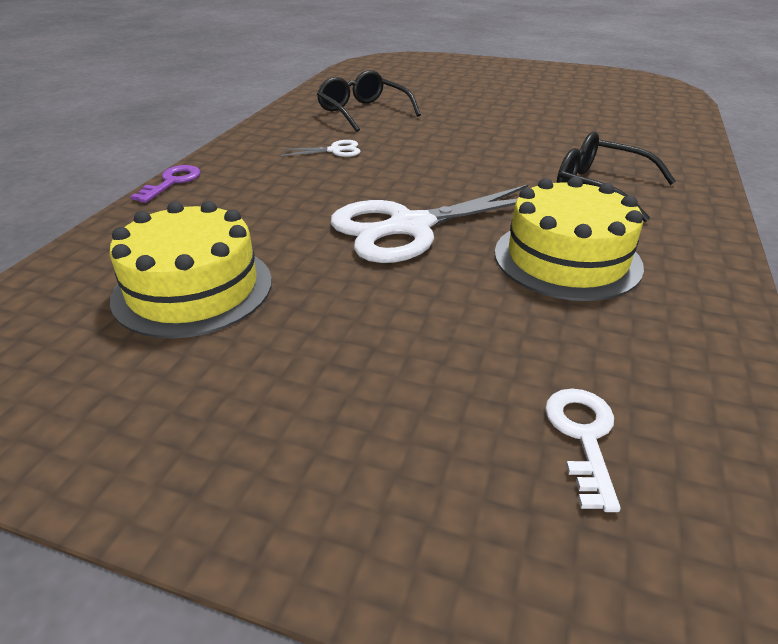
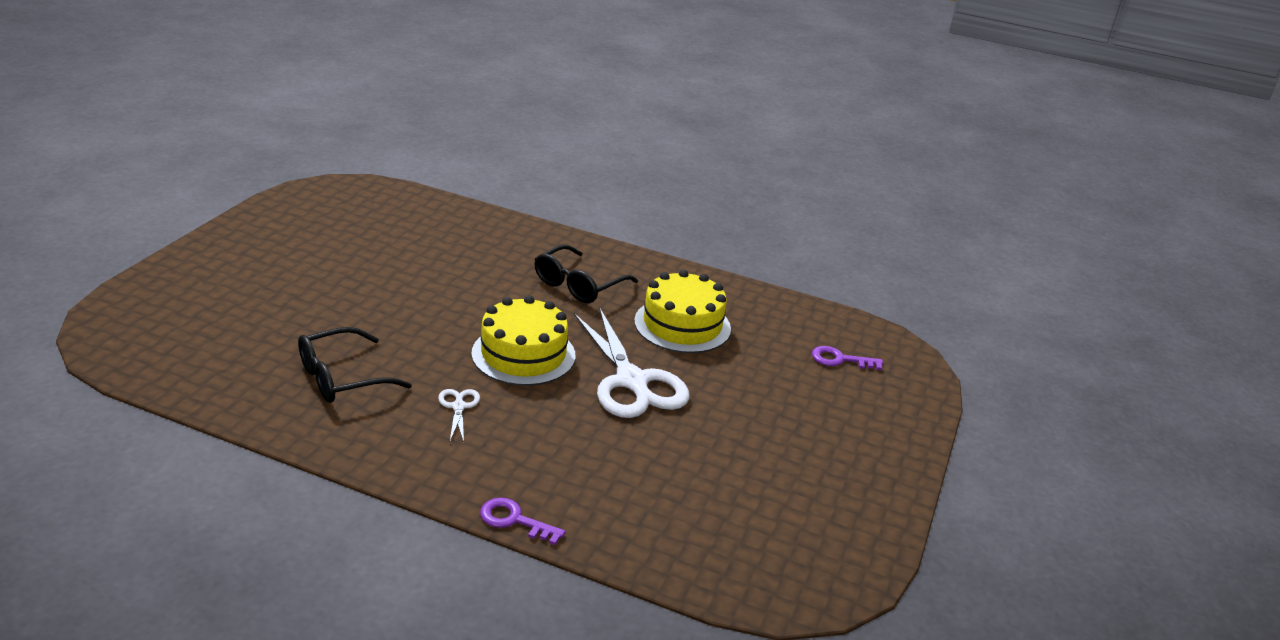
camera: 90 degrees left, 5 degrees down
yellow cake [109,201,272,338] -> yellow cake moved to [471,296,576,386]
white key [545,389,621,512] -> purple key [812,346,883,370]

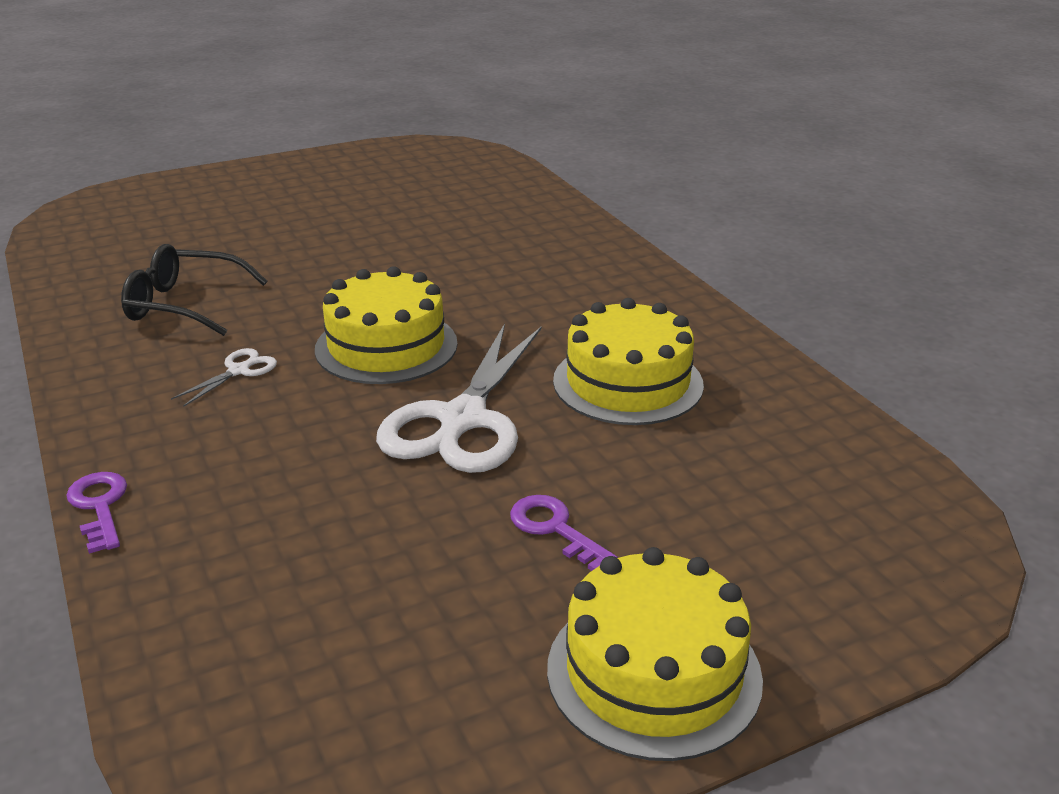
camera: 45 degrees right, 0 degrees up
black glasses [534,244,638,303] -> none
purple key [812,346,883,370] -> purple key moved to [510,495,618,571]
none -> yellow cake [547,547,763,761]

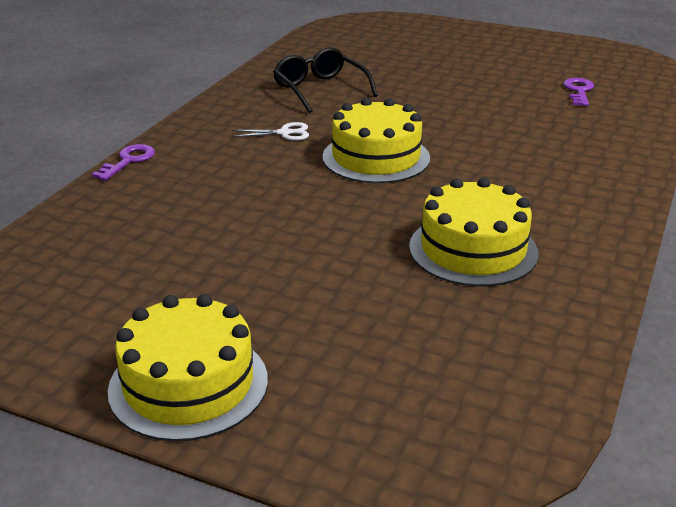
camera: 50 degrees right, 0 degrees up
white scissors [376,324,542,473] -> none
purple key [510,495,618,571] -> purple key moved to [563,78,594,106]

